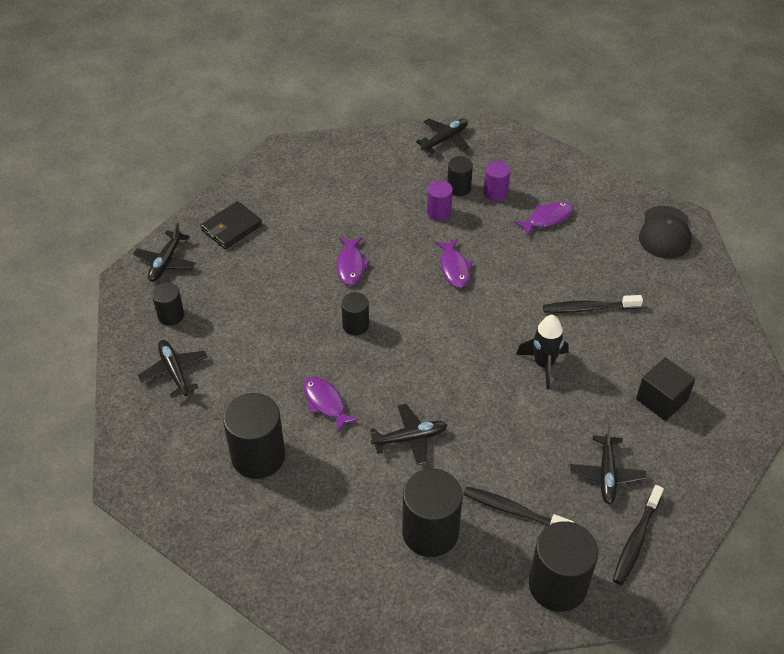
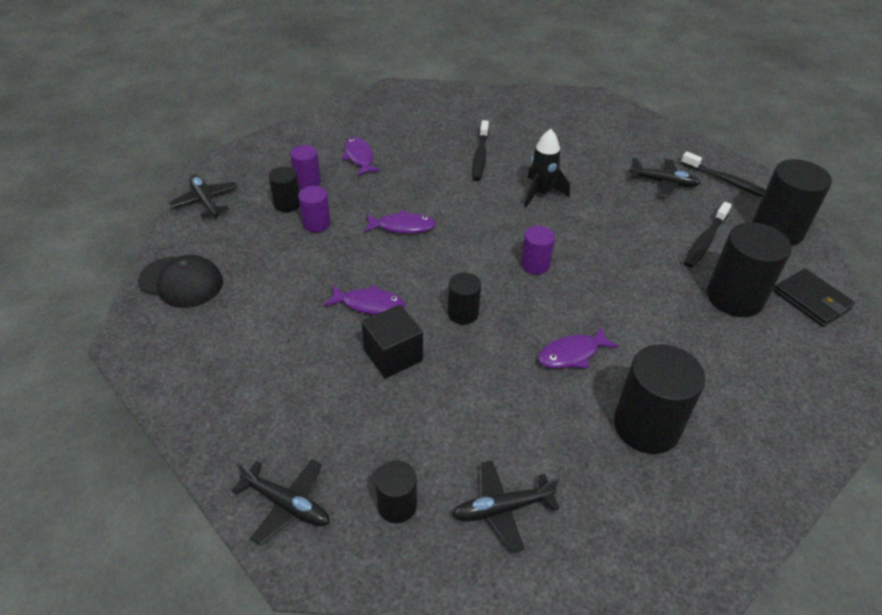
camera: 80 degrees left, 5 degrees down
black wallet [200,201,262,249] -> black wallet moved to [773,269,855,327]
black plane [370,404,447,465] -> none
black cube [636,357,696,421] -> black cube moved to [361,304,423,378]
black cap [639,206,692,259] -> black cap moved to [138,255,223,308]
none -> purple cylinder [521,226,555,275]

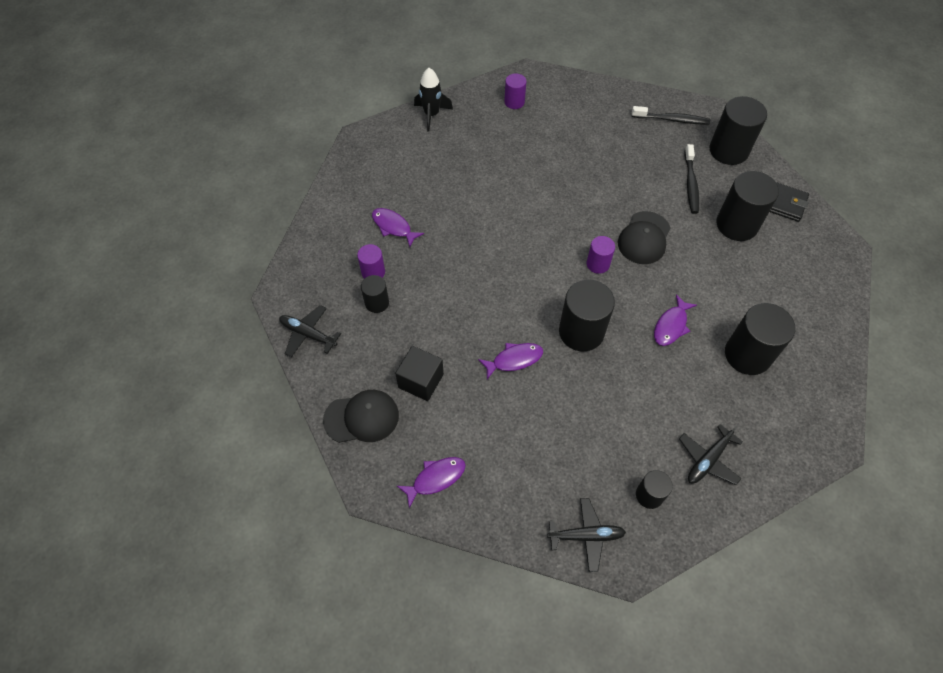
camera: 30 degrees left, 15 degrees up
purple cylinder [298,186,331,233] -> purple cylinder moved to [504,73,527,109]
black cube [361,304,423,378] -> black cube moved to [395,346,444,401]
purple fish [364,210,436,234] -> purple fish moved to [397,457,466,508]
black cylinder [448,273,481,324] -> black cylinder [559,280,615,351], size x1.84
black toothbrush [472,120,489,181] -> none
black rocket [524,129,570,207] -> black rocket moved to [414,68,453,131]
black plane [629,157,701,198] -> none
none -> black cap [618,211,670,264]

